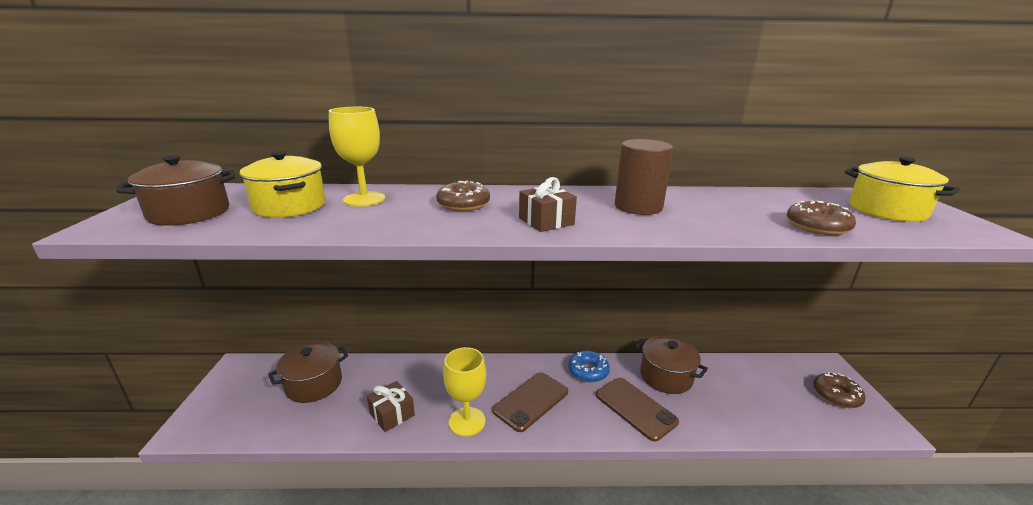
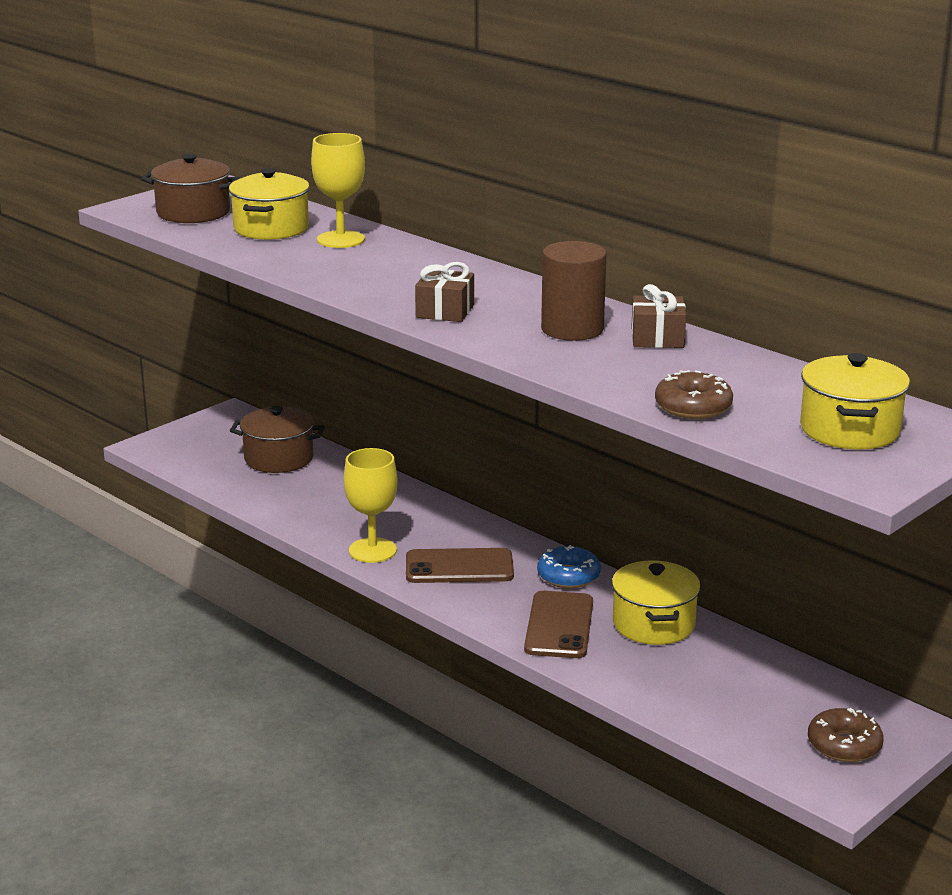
camera: 45 degrees right, 0 degrees up
brown gift [367,381,415,432] -> brown gift moved to [631,284,686,348]
brown donut [436,181,490,211] -> none
brown pot [635,336,708,394] -> yellow pot [612,560,701,645]

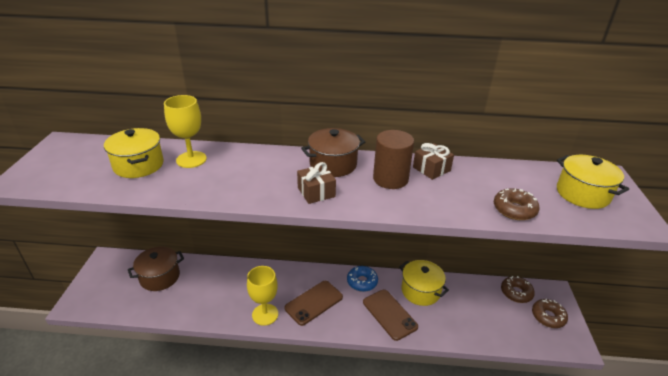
camera: 40 degrees left, 10 degrees up
brown pot [141,154,241,223] -> brown pot moved to [301,128,365,177]
none -> brown donut [501,276,535,303]

